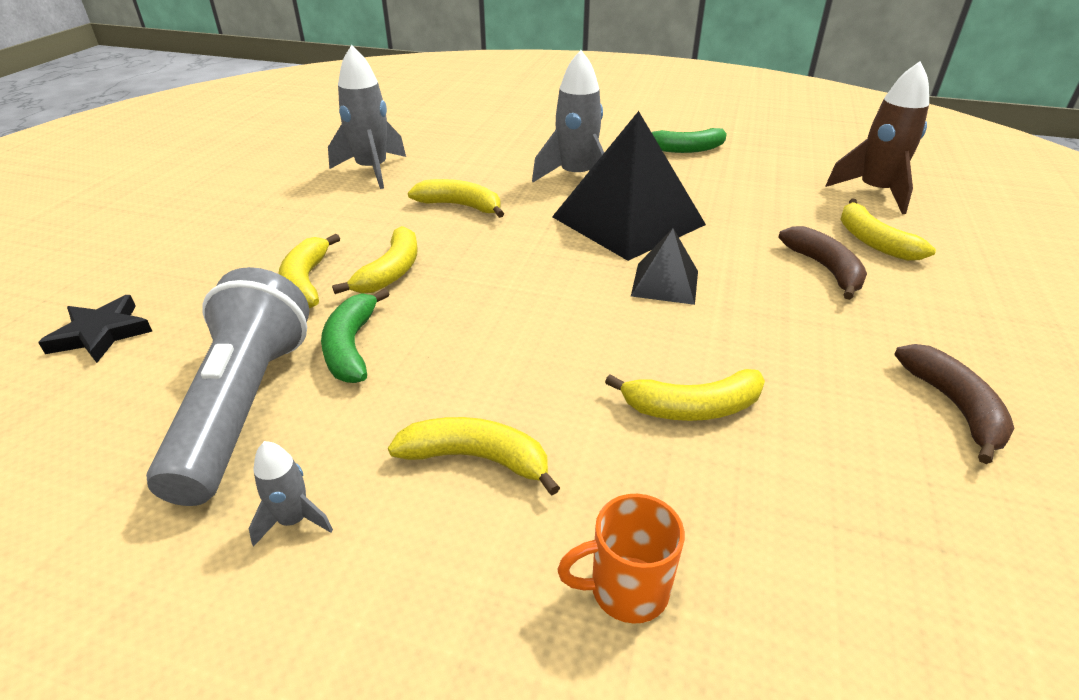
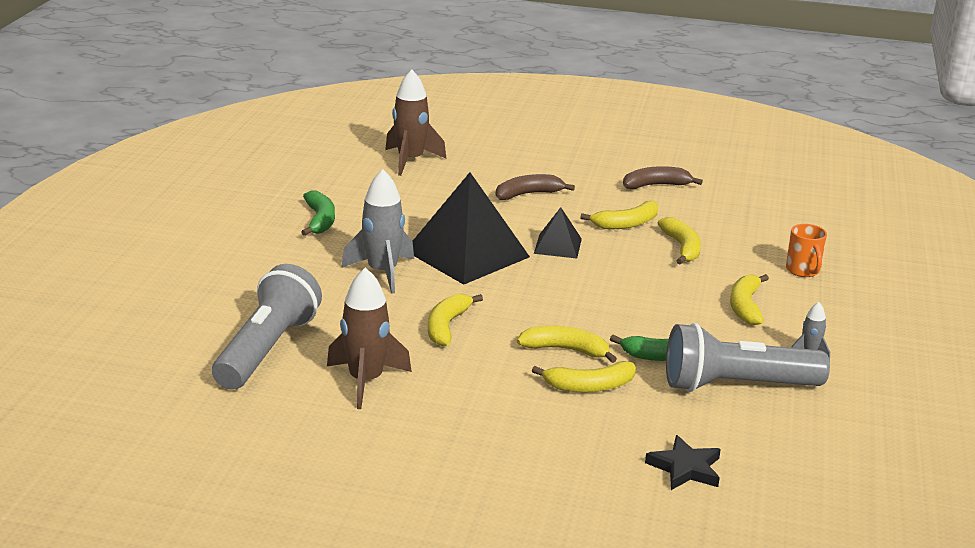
camera: 95 degrees left, 10 degrees down
grey rocket [328,45,406,189] -> brown rocket [327,267,412,409]
yellow banana [840,199,936,261] -> yellow banana moved to [580,201,658,229]
none -> grey flashlight [212,264,322,390]

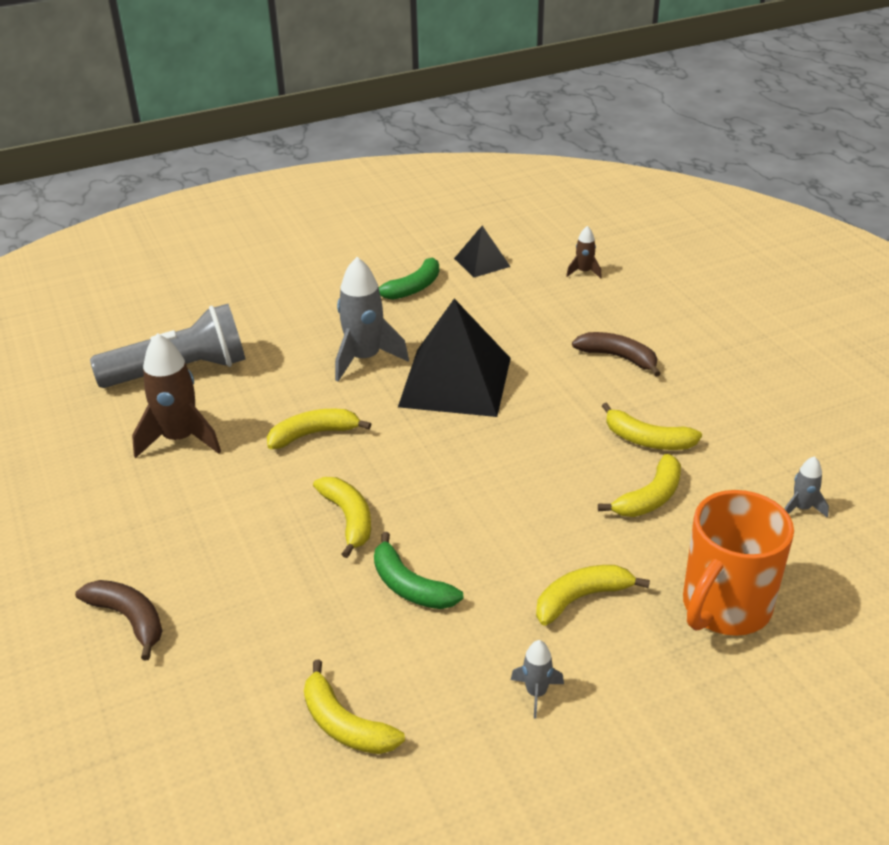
camera: 55 degrees right, 10 degrees up
brown rocket [385,69,446,176] -> brown rocket [566,226,602,279], size x0.49
yellow banana [532,361,636,393] -> yellow banana moved to [304,659,405,754]
black pyramid [534,207,582,259] -> black pyramid moved to [454,226,510,277]
brown banana [623,166,703,189] -> brown banana moved to [75,580,162,660]
black star [645,435,721,490] -> none
grey flashlight [666,323,830,392] -> none
orange mug [786,224,827,277] -> orange mug [683,490,794,636], size x1.91
none -> grey rocket [785,456,829,518]

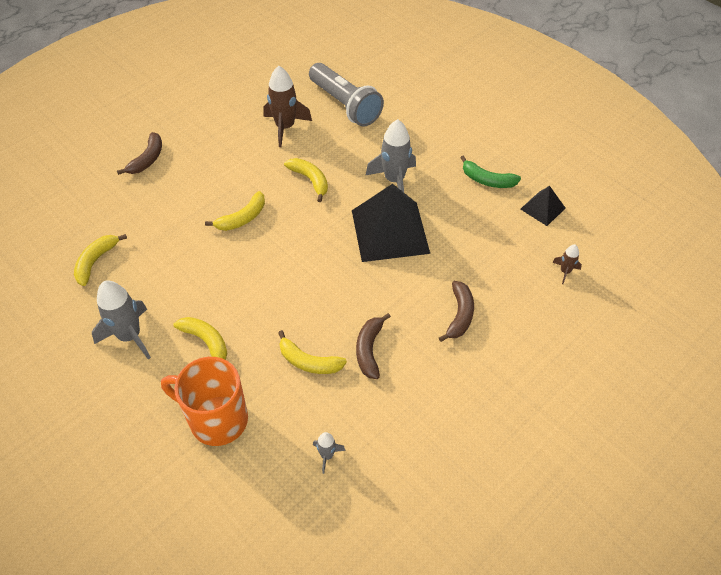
camera: 70 degrees right, 15 degrees up
green banana [374,532,463,609] -> none
grey rocket [511,640,564,719] -> grey rocket [92,280,151,359], size x2.03
yellow banana [602,402,702,450] -> brown banana [356,313,391,379]

